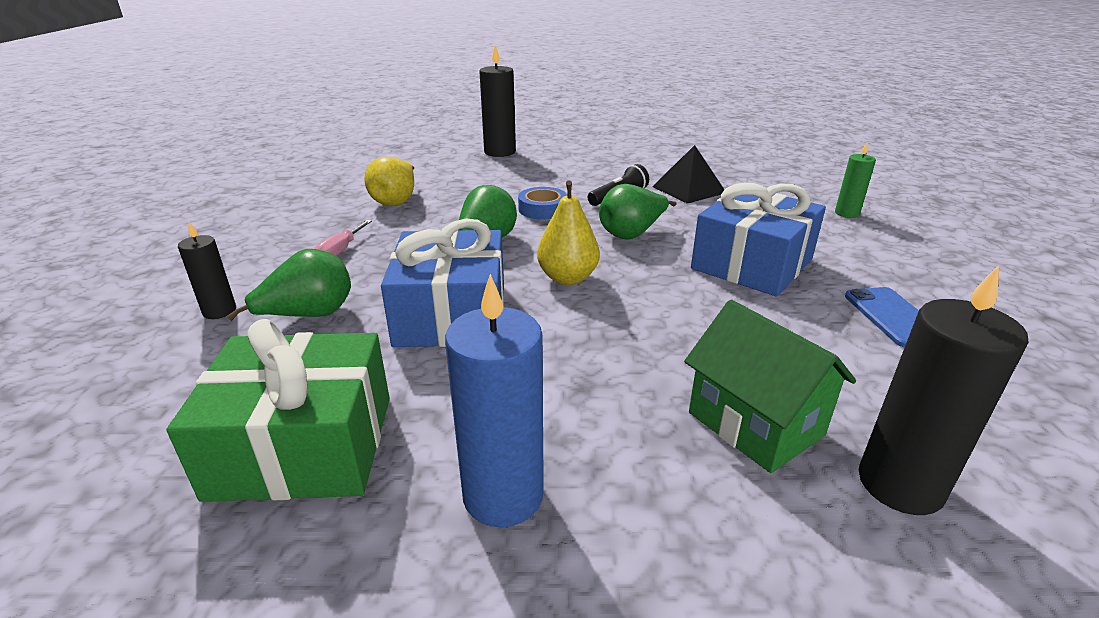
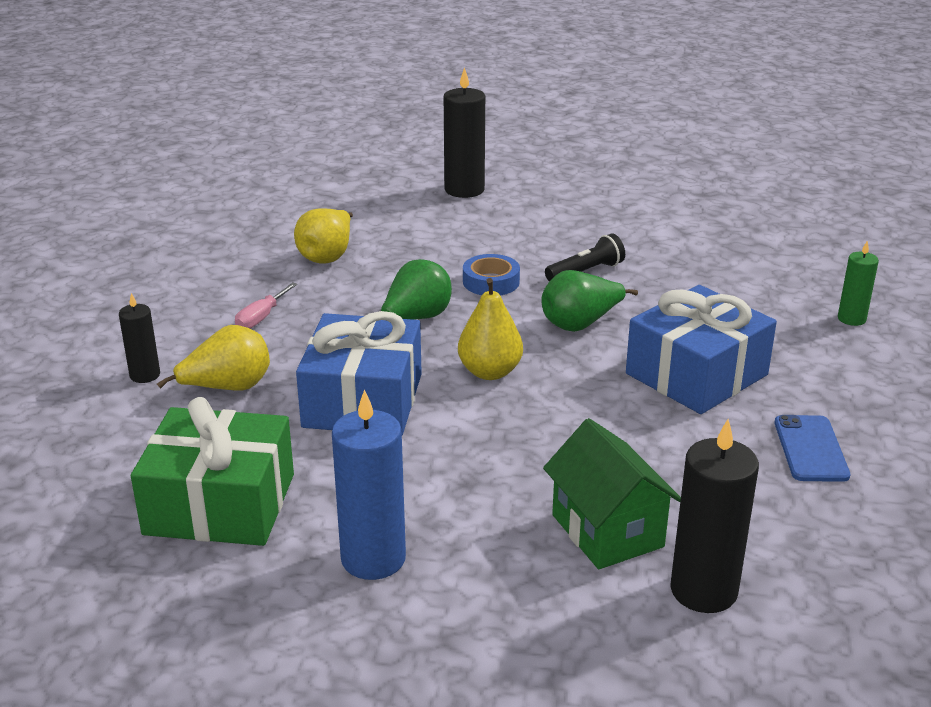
camera: 10 degrees right, 0 degrees up
green pear [226,249,351,321] -> yellow pear [157,325,270,391]
black pyramid [652,145,724,204] -> none

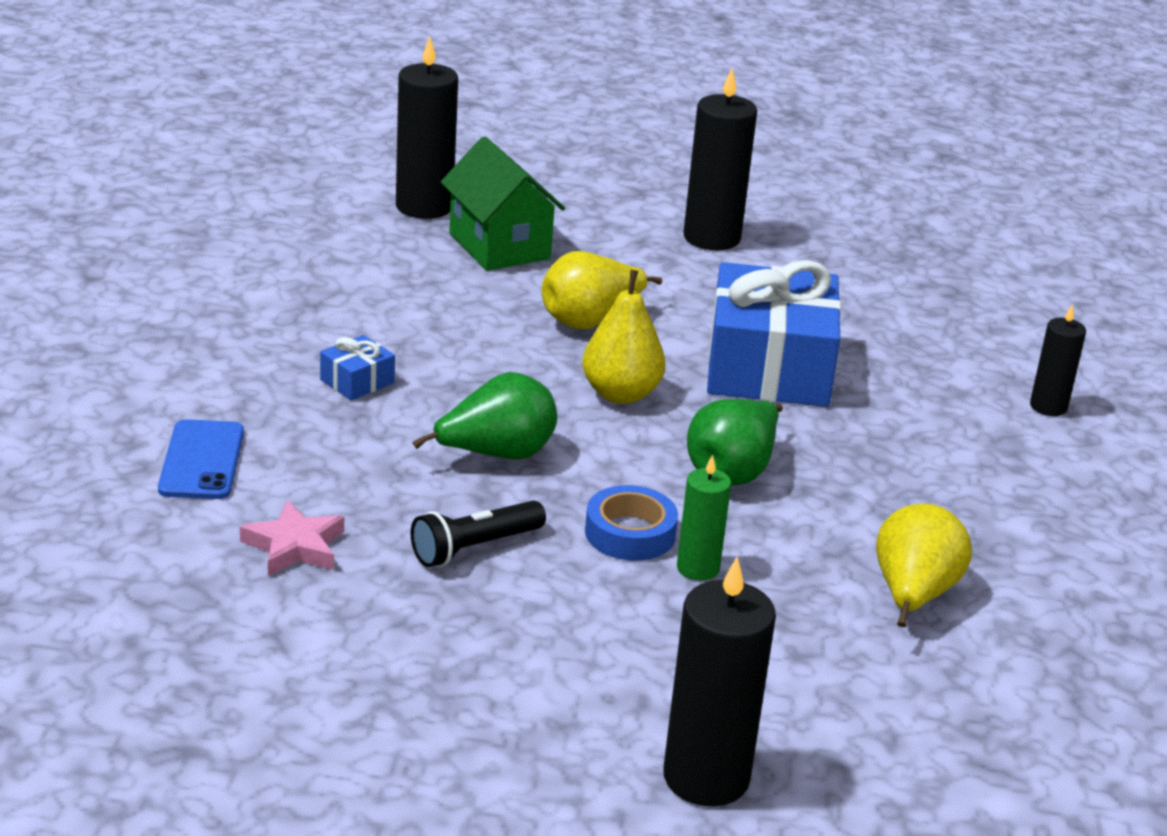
camera: 175 degrees right, 0 degrees up
green gift [131,397,294,546] -> none
yellow pear [157,325,270,391] -> yellow pear moved to [542,251,662,330]
pink screwdriver [235,282,297,329] -> none
blue candle [332,389,406,580] -> black candle [684,69,757,250]
blue gift [626,285,777,414] -> blue gift [320,335,395,400], size x0.41
blue phone [775,415,850,482] -> blue phone moved to [158,419,244,499]
green candle [838,241,879,326] -> green candle moved to [677,455,731,581]
none -> pink star [240,500,344,576]

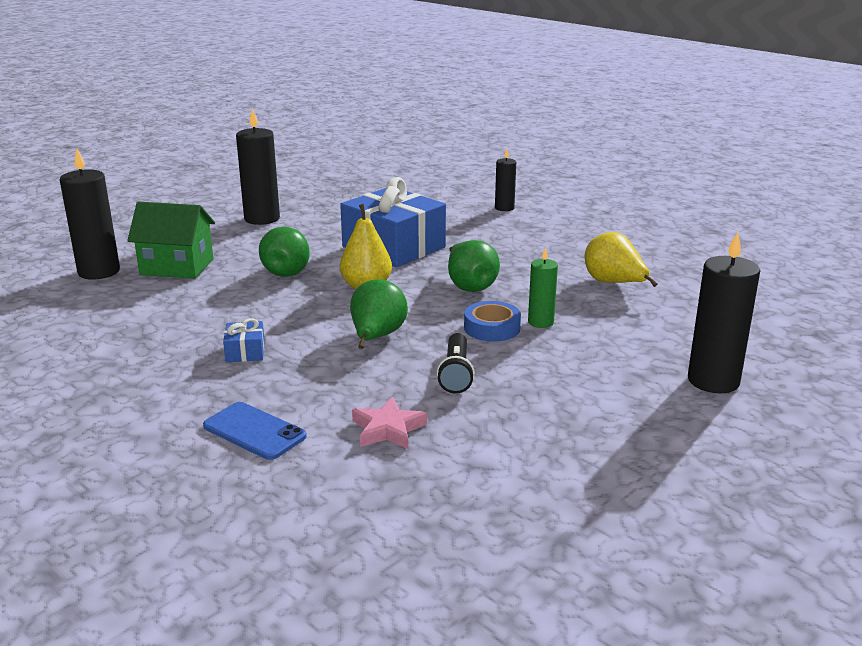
camera: 50 degrees left, 5 degrees down
yellow pear [542,251,662,330] -> green pear [259,227,310,277]

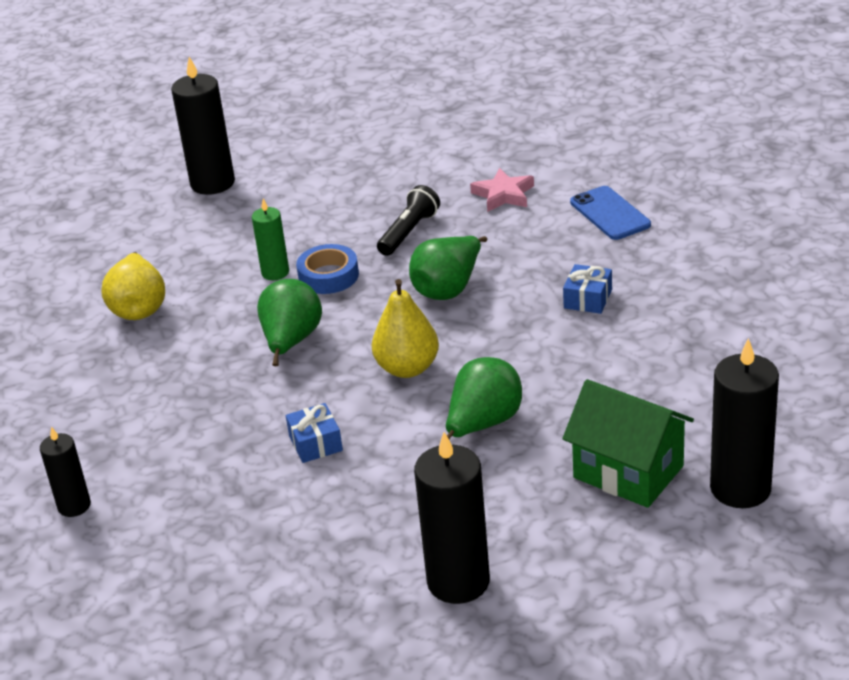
camera: 150 degrees left, 10 degrees up
blue gift [340,177,446,268] -> blue gift [286,403,343,463], size x0.41

